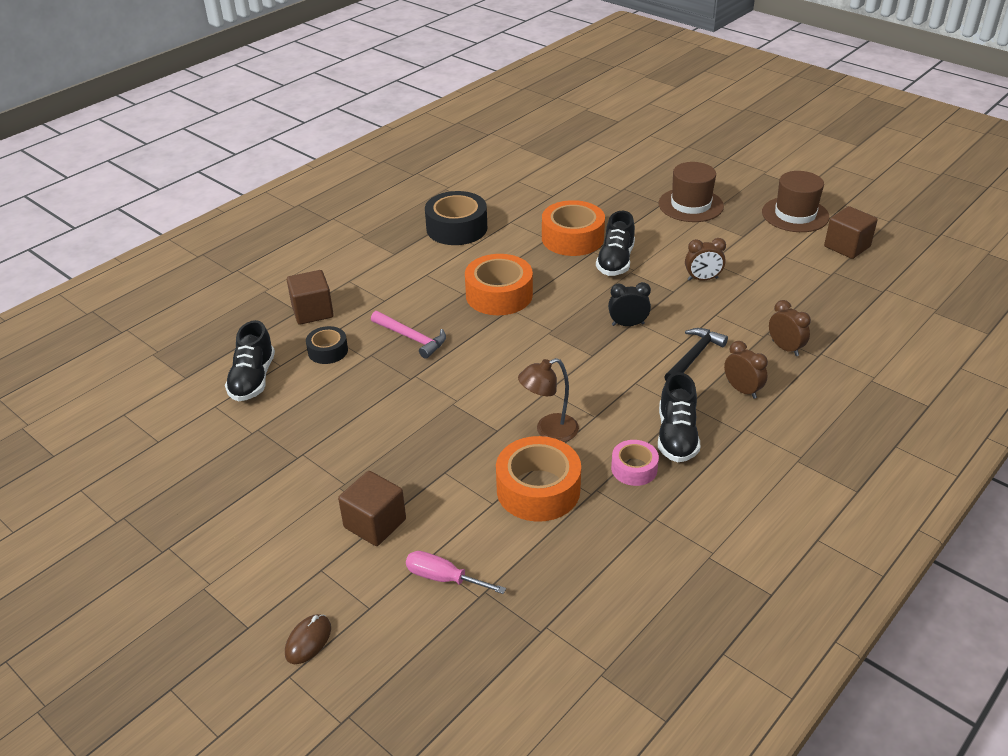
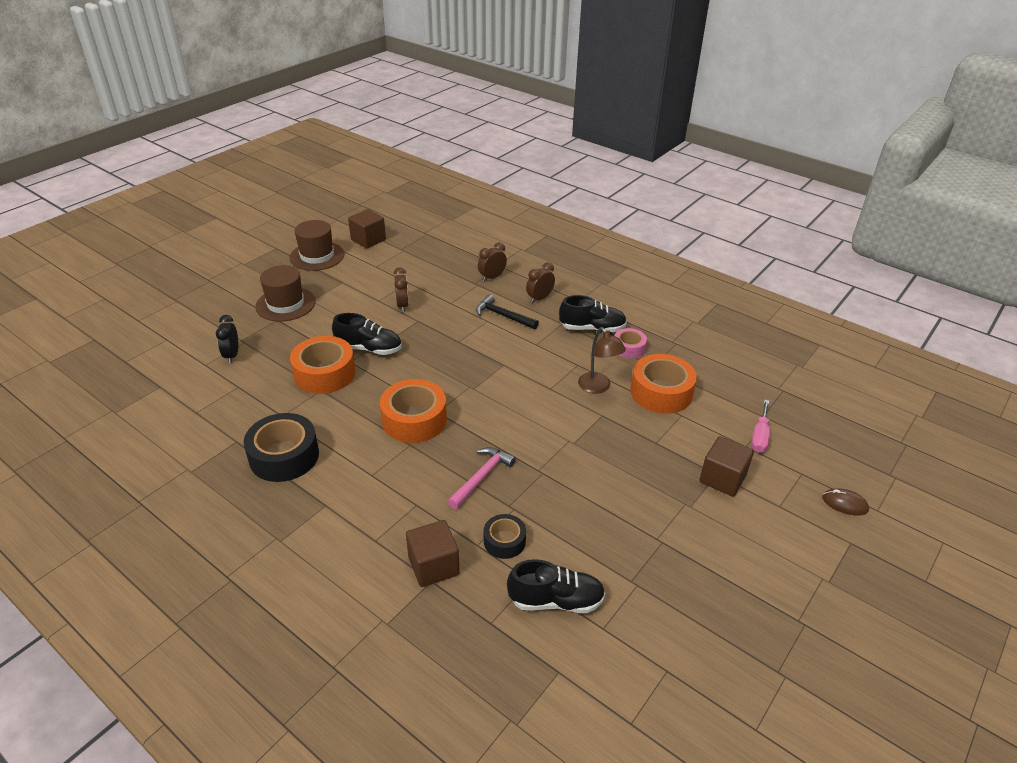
camera: 95 degrees left, 0 degrees up
black clock [608,282,651,326] -> black clock moved to [216,315,238,363]

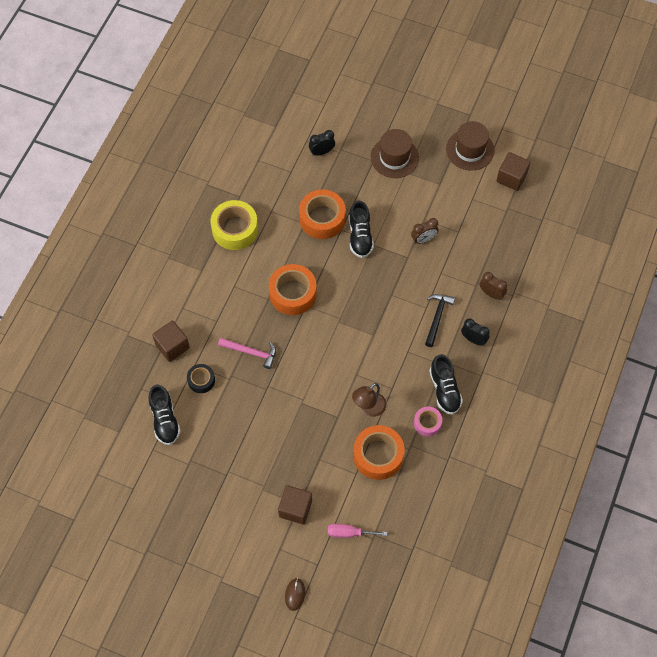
camera: 75 degrees right, 25 degrees up
black tape [244,413,319,482] -> yellow tape [211,200,258,250]
brown clock [526,262,555,303] -> black clock [461,319,490,346]

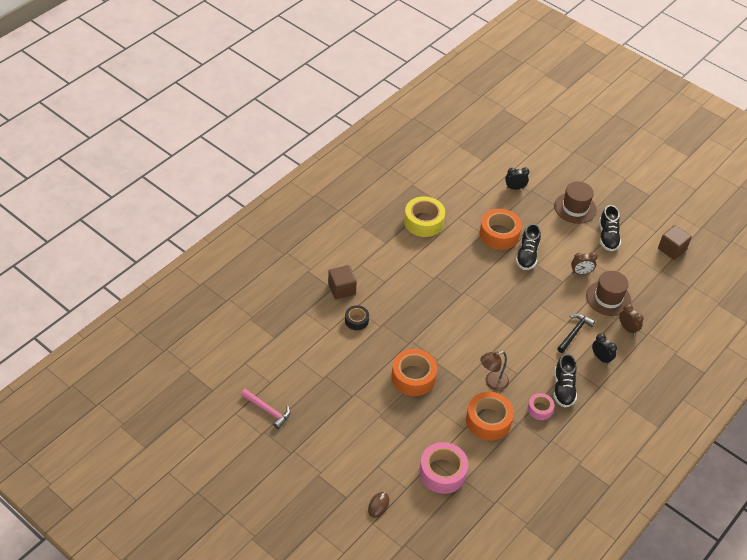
camera: 15 degrees right, 15 degrees down
black shoe [148,385,181,445] -> black shoe moved to [599,205,621,251]
pink hammer [218,338,276,369] -> pink hammer moved to [241,389,290,429]
orange tape [269,264,317,315] -> orange tape moved to [391,349,437,396]
brown cube [278,485,312,524] -> none
pink screwdriver [328,524,387,538] -> pink tape [419,442,468,494]
brown hat [446,121,494,171] -> brown hat moved to [586,271,631,316]

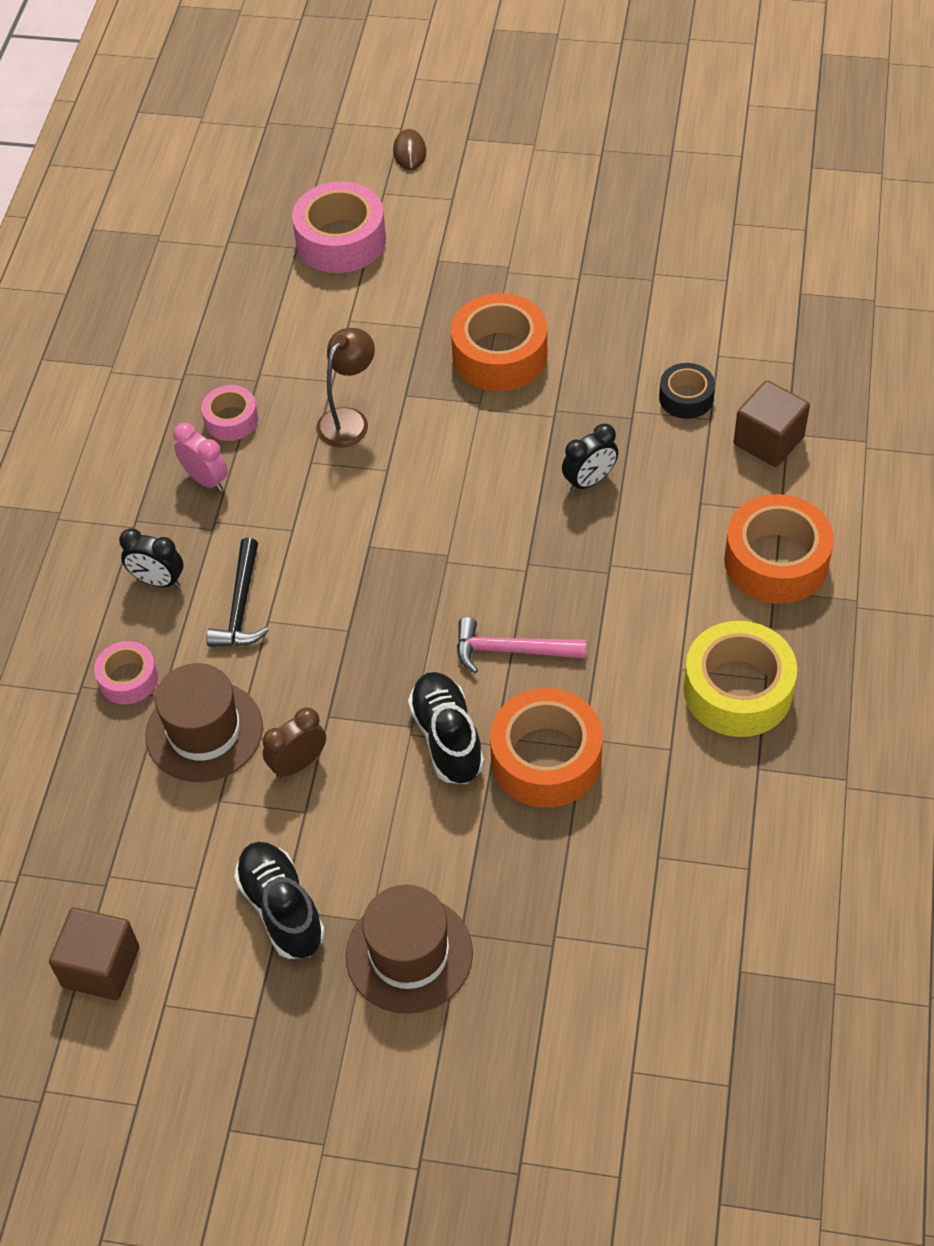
camera: 155 degrees right, 5 degrees up
pink hammer [241,389,290,429] -> pink hammer moved to [457,617,587,673]
orange tape [466,392,514,441] -> orange tape moved to [724,494,834,604]
black clock [505,167,529,190] -> black clock moved to [562,424,618,492]
black shoe [554,353,577,408] -> pink clock [174,423,228,491]
brown clock [619,304,643,335] -> pink tape [94,641,158,704]

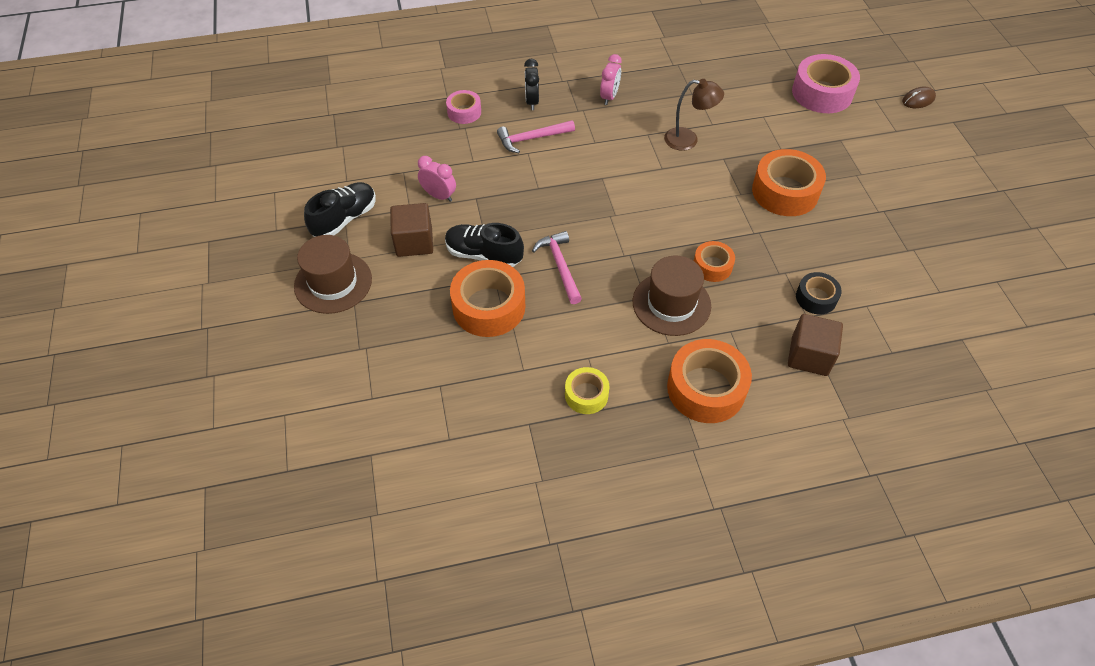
camera: 65 degrees right, 0 degrees up
brown cube [49,907,139,1000] -> brown cube moved to [390,203,433,257]
brown hat [145,663,263,782] -> brown hat moved to [633,256,711,336]
pink tape [201,385,258,441] -> none
black hammer [206,538,269,647] -> pink hammer [497,120,575,153]
brown clock [263,707,326,778] -> pink clock [418,156,456,202]
black shoe [408,672,484,784] -> black shoe turned 120 degrees counterclockwise [445,223,524,267]
black clock [562,424,618,492] -> orange tape [694,241,735,282]
yellow tape [684,621,797,737] -> yellow tape [565,367,609,414], size x0.56

